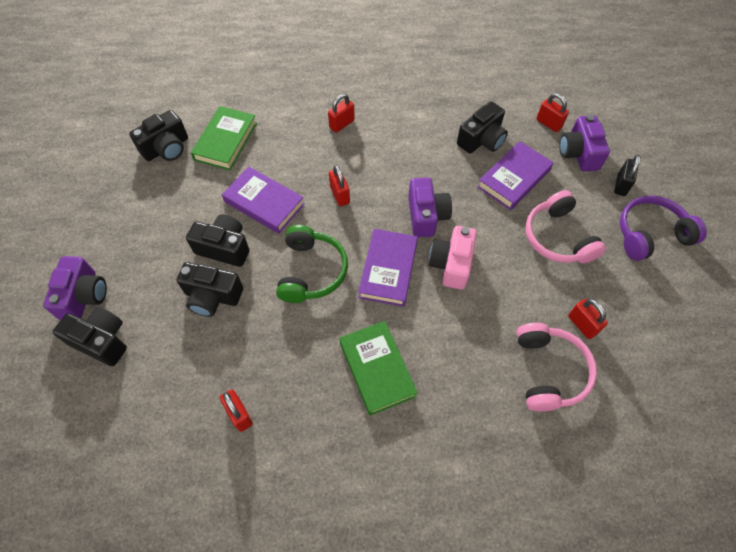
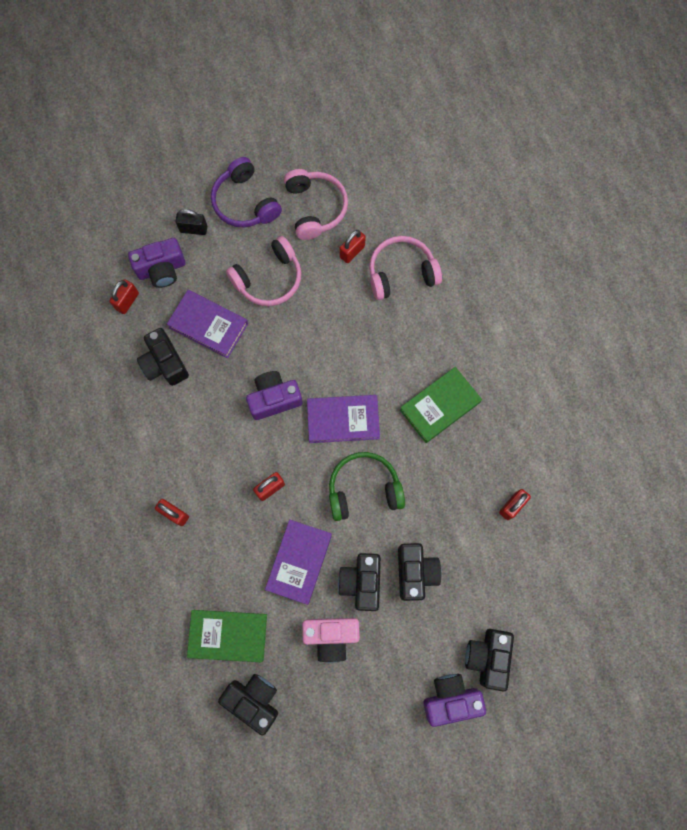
camera: 105 degrees left, 15 degrees up
pink camera [429,226,477,290] -> pink camera moved to [302,618,360,663]
black camera [457,101,508,154] -> black camera turned 150 degrees counterclockwise [137,328,189,386]
none -> pink headphones [284,169,348,240]

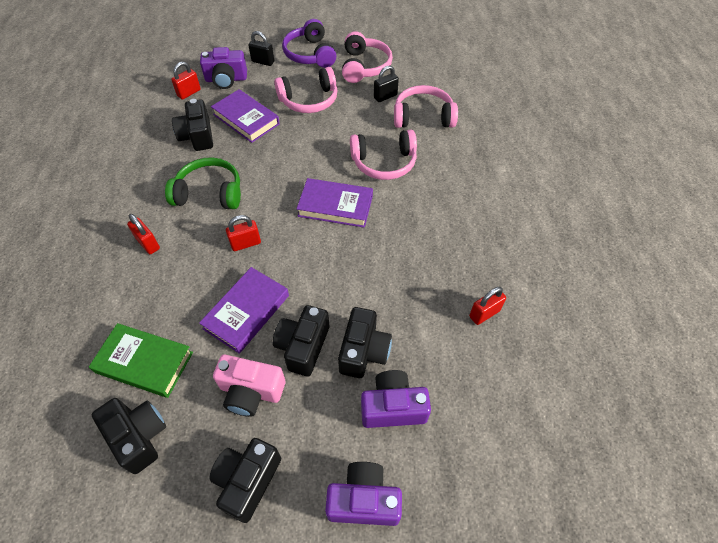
camera: 15 degrees right, 20 degrees down
purple camera [246,371,303,420] -> purple camera moved to [361,370,431,428]
green headphones [329,452,405,521] -> green headphones moved to [165,157,241,209]
red padlock [340,230,366,263] -> black padlock [374,65,399,102]
green book [400,367,482,443] -> none
black camera [465,629,514,692] -> black camera moved to [210,438,281,523]
none -> pink headphones [350,130,417,180]

